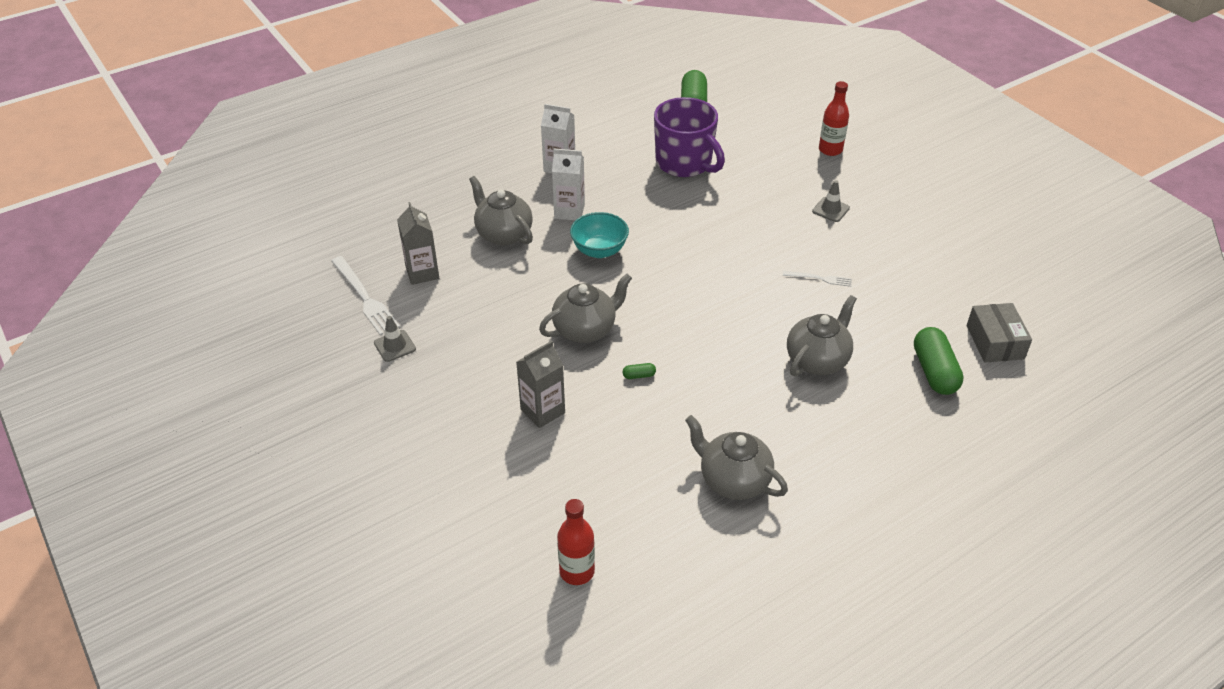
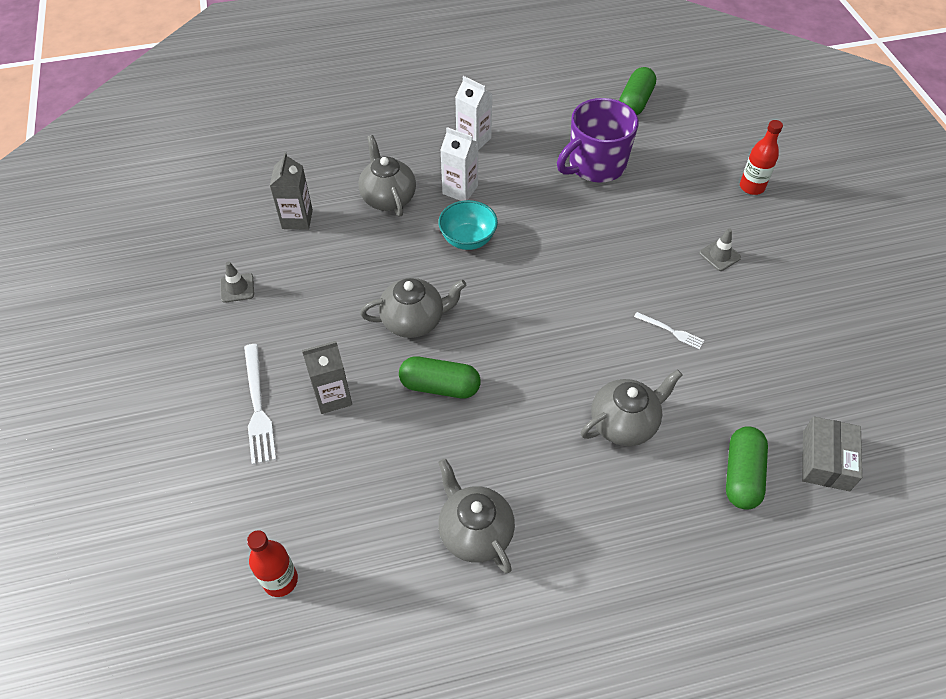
camera: 20 degrees right, 10 degrees up
white fork [331,256,400,335] -> white fork moved to [244,344,276,465]
green capsule [623,363,656,379] -> green capsule [399,356,481,398], size x2.39
purple mug [654,97,725,177] -> purple mug turned 75 degrees clockwise [557,98,639,183]

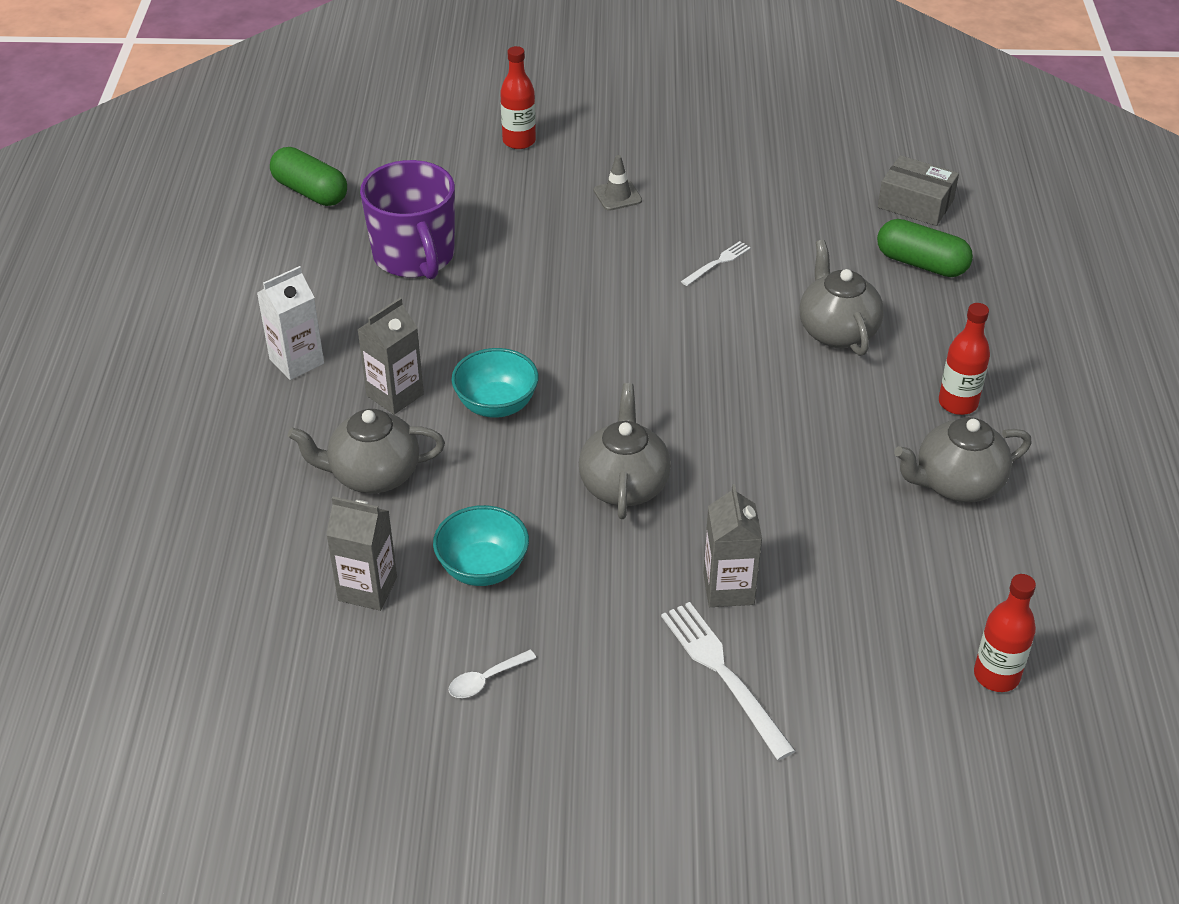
camera: 75 degrees left, 10 degrees down
grey traffic cone [220,261,254,303] -> white spoon [448,650,536,698]
white fork [244,344,276,465] -> white fork turned 120 degrees counterclockwise [661,602,795,760]
green capsule [399,356,481,398] -> none
white carton [441,127,478,201] -> grey carton [357,298,424,415]
none -> turquoise bowl [433,505,529,586]
none -> red bottle [939,303,990,415]

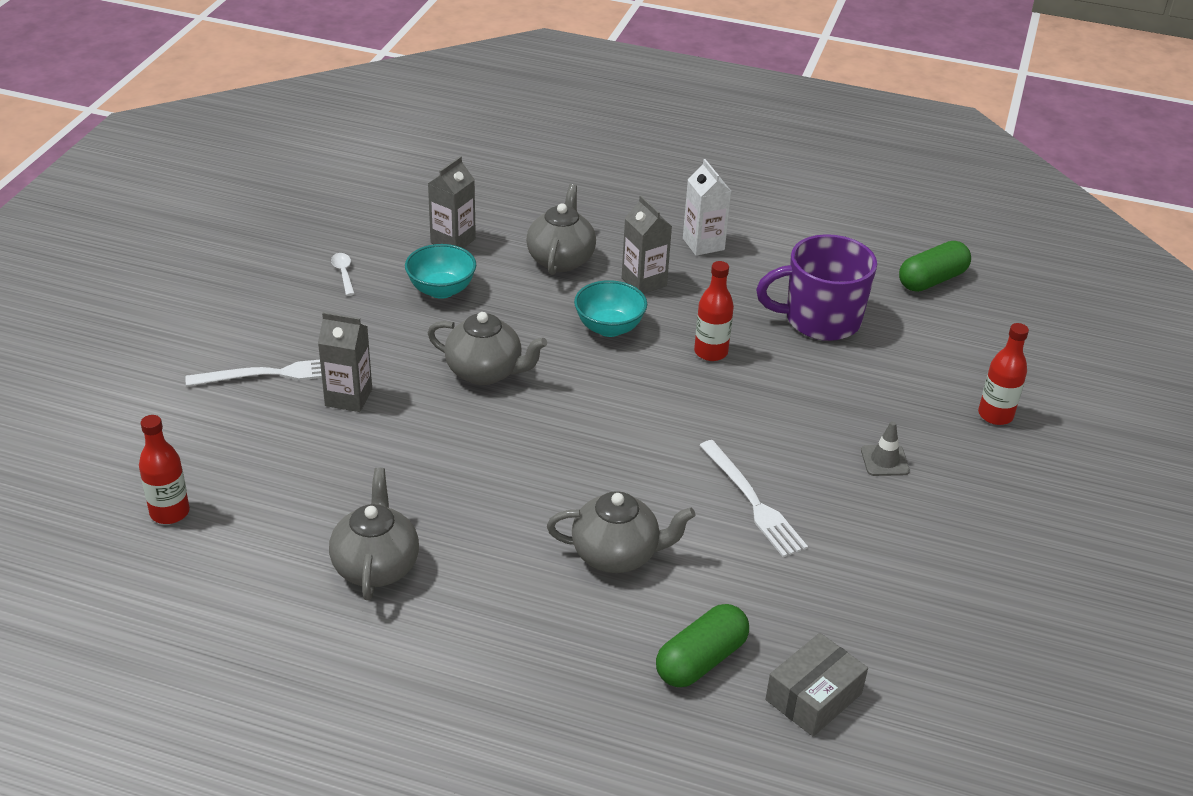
camera: 105 degrees right, 5 degrees down
white fork [681,241,751,286] -> white fork [699,440,808,557], size x1.81
red bottle [939,303,990,415] -> red bottle moved to [694,261,734,361]

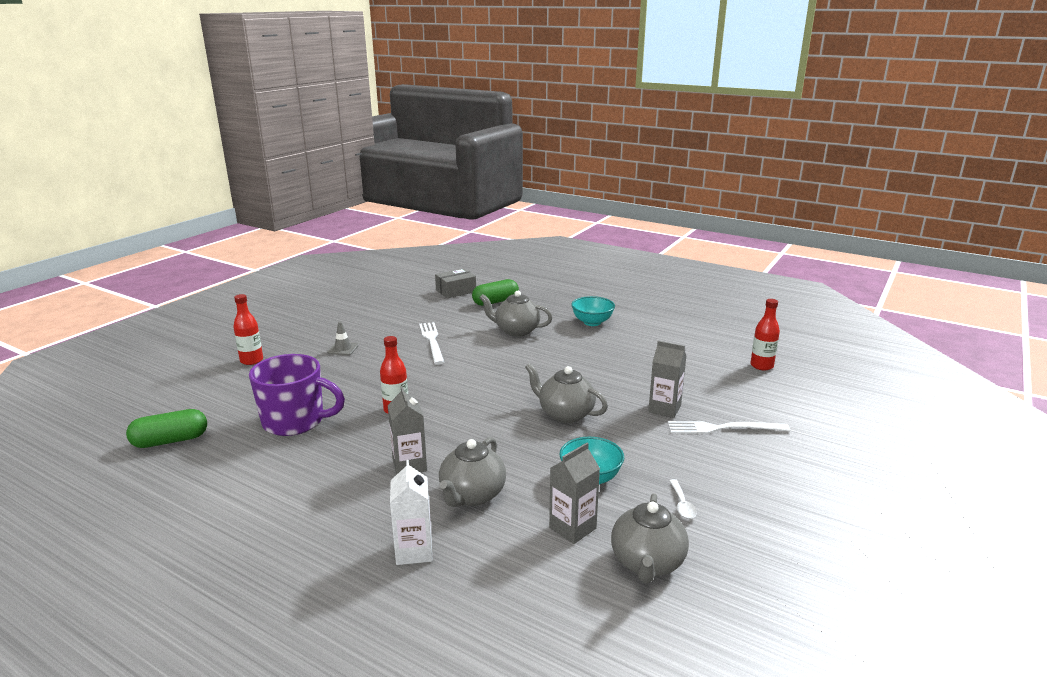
camera: 165 degrees left, 15 degrees down
grey teapot [329,468,419,600] -> grey teapot moved to [611,493,689,583]
turquoise bowl [574,280,647,337] -> turquoise bowl moved to [571,296,615,326]
white carton [683,159,731,256] -> white carton moved to [390,460,433,565]

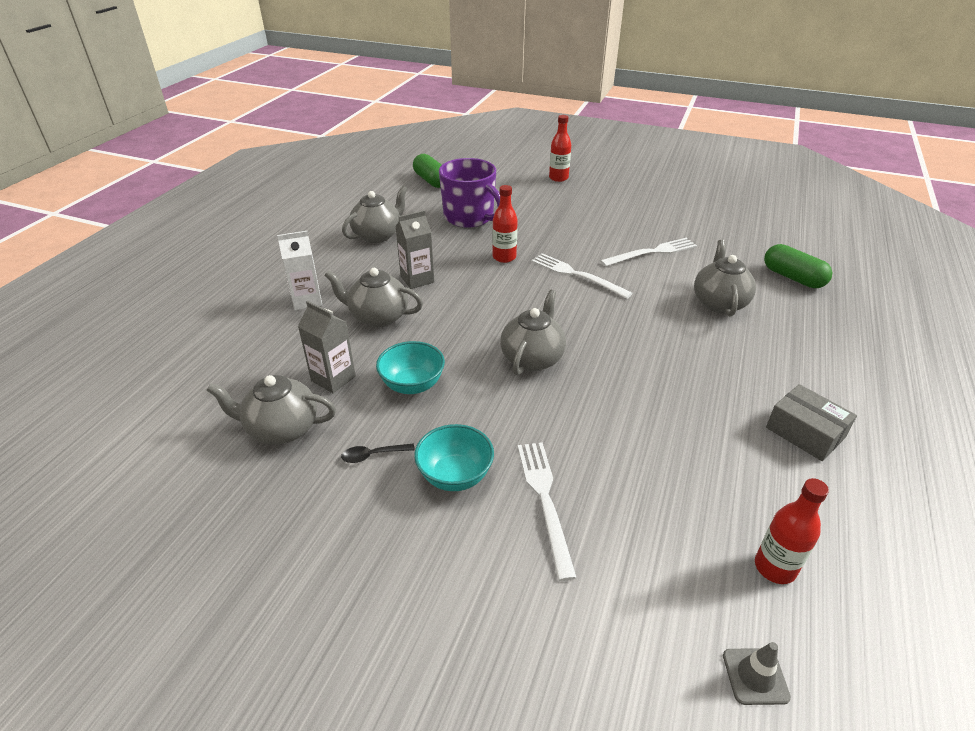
camera: 80 degrees right, 15 degrees up
purple mug [249,354,345,436] -> purple mug turned 45 degrees counterclockwise [439,158,500,228]
grey traffic cone [327,322,359,355] -> grey traffic cone moved to [723,642,791,705]
grey box [435,269,476,298] -> grey box moved to [766,384,857,461]
turquoise bowl [571,296,615,326] -> turquoise bowl moved to [414,424,494,491]
grey carton [648,341,686,418] -> none
white spoon [669,479,697,519] -> black spoon [341,443,415,463]
none -> grey teapot [342,186,408,243]
none -> white fork [531,253,633,299]

